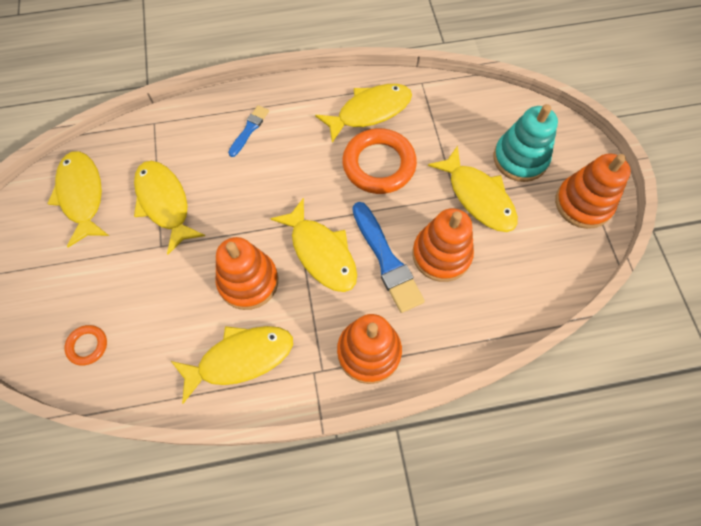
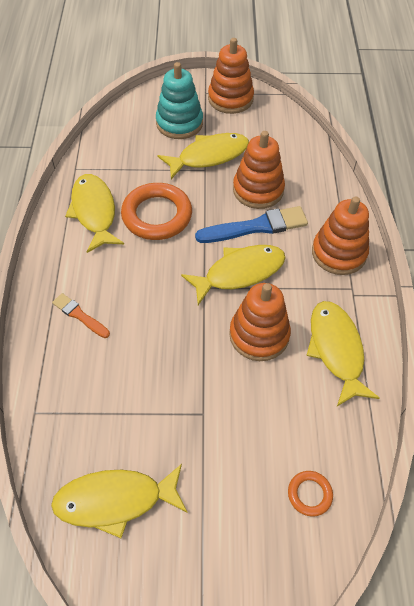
camera: 80 degrees left, 10 degrees down
yellow fish [134,161,205,254] -> none
blue brush [228,105,269,157] -> orange brush [52,293,110,338]

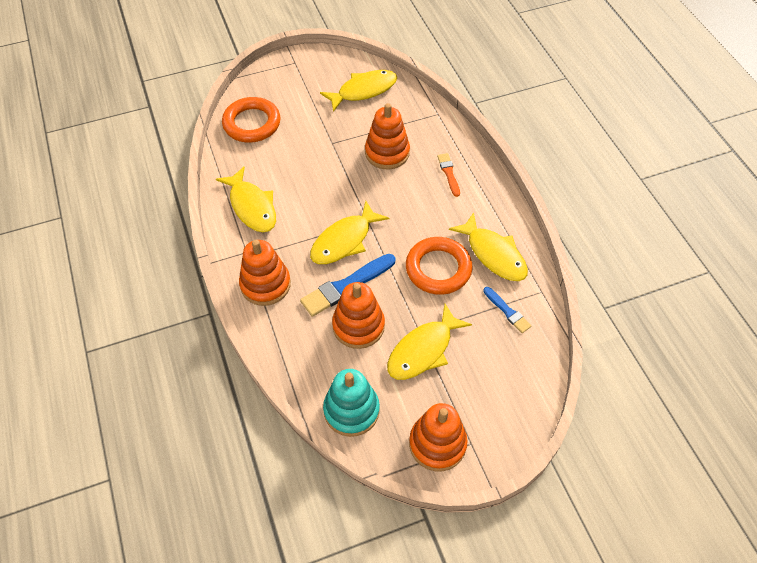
camera: 160 degrees right, 0 degrees up
orange brush [52,293,110,338] -> orange brush turned 120 degrees counterclockwise [437,153,460,197]
turquoise stacking toy [156,62,203,139] -> turquoise stacking toy moved to [323,369,380,437]
orange stacking toy [229,283,291,361] -> orange stacking toy moved to [365,103,410,169]
orange ring [288,471,333,516] -> orange ring [222,97,280,143], size x2.07
none -> blue brush [483,287,532,333]

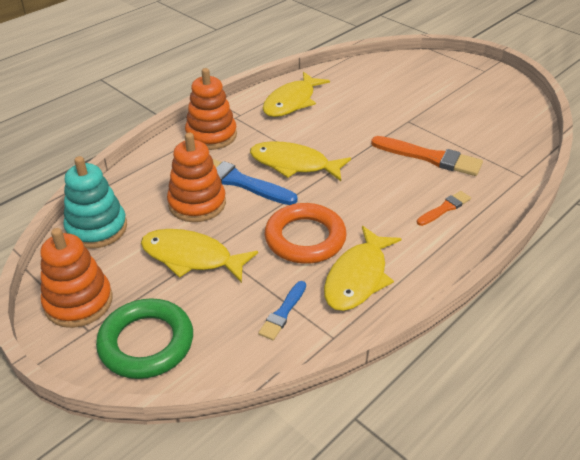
camera: 65 degrees right, 15 degrees down
orange ring [222,97,280,143] -> none
yellow fish [320,70,397,112] -> none
orange stacking toy [365,103,410,169] -> orange brush [371,136,483,176]
none -> green ring [96,298,193,379]

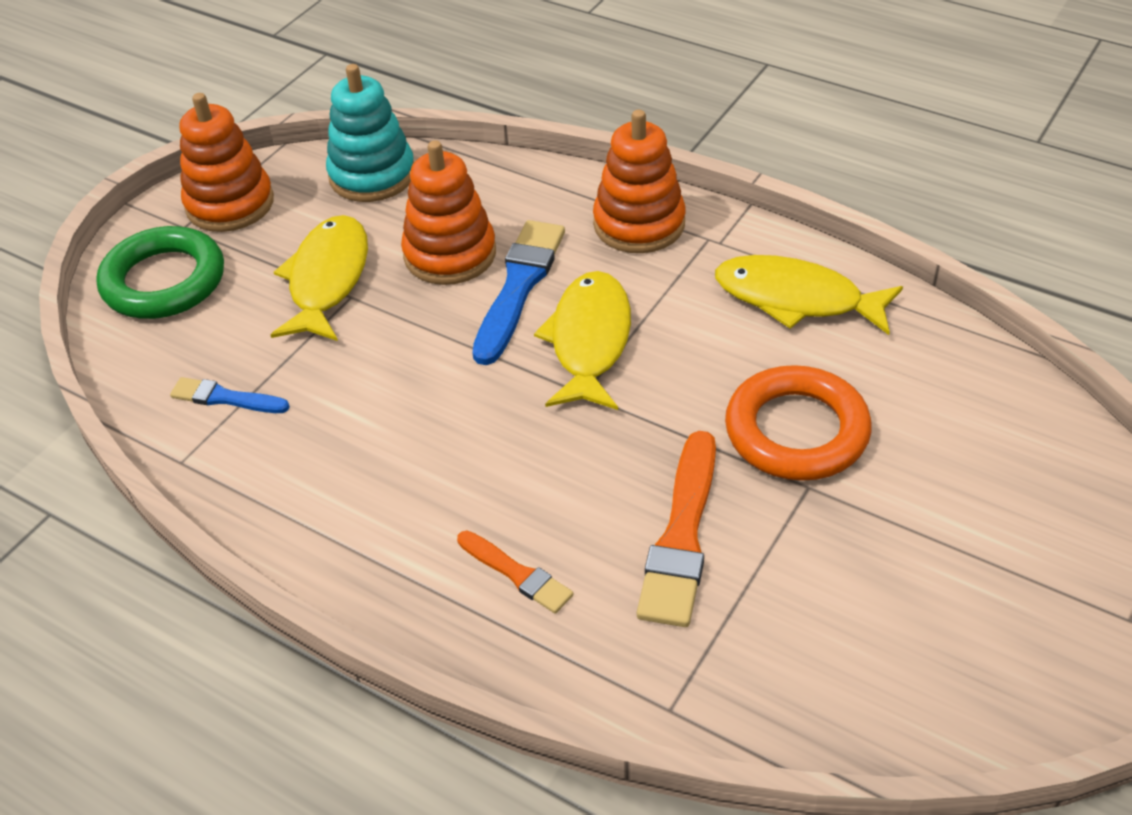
camera: 80 degrees right, 5 degrees up
orange ring [265,203,347,264] -> orange ring moved to [725,365,872,481]
yellow fish [324,226,401,311] -> none

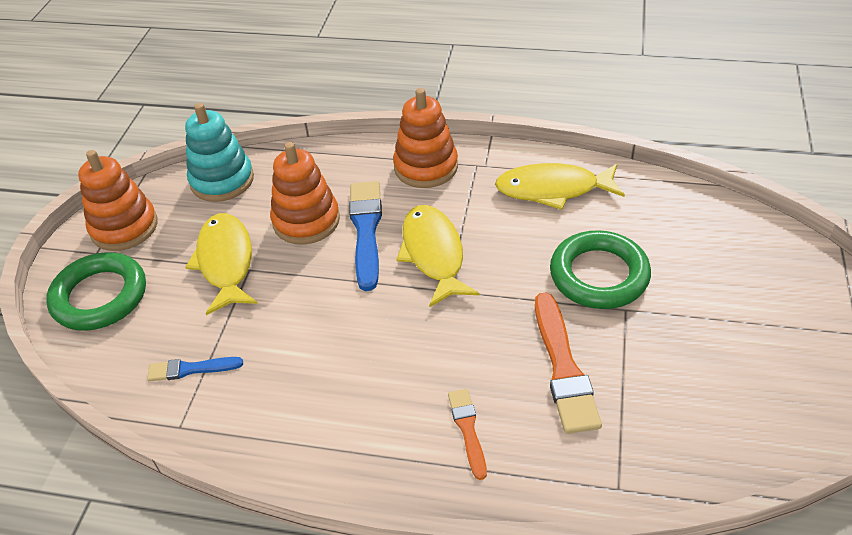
camera: 20 degrees left, 0 degrees up
orange brush [457,531,573,614] -> orange brush turned 120 degrees counterclockwise [448,389,487,480]
orange ring [725,365,872,481] -> green ring [550,230,651,309]

